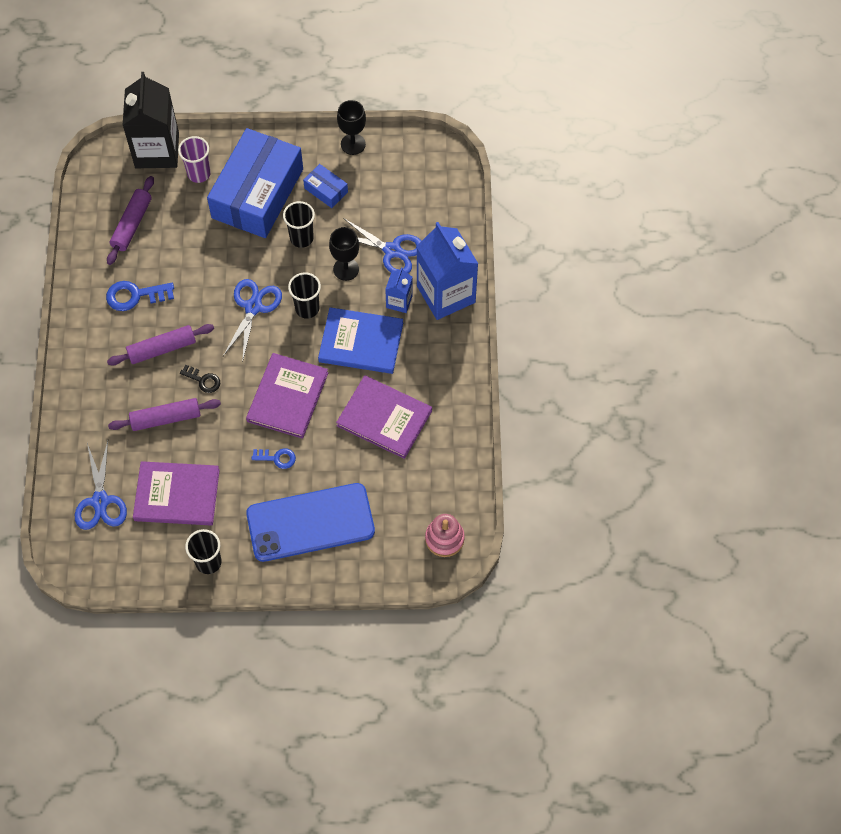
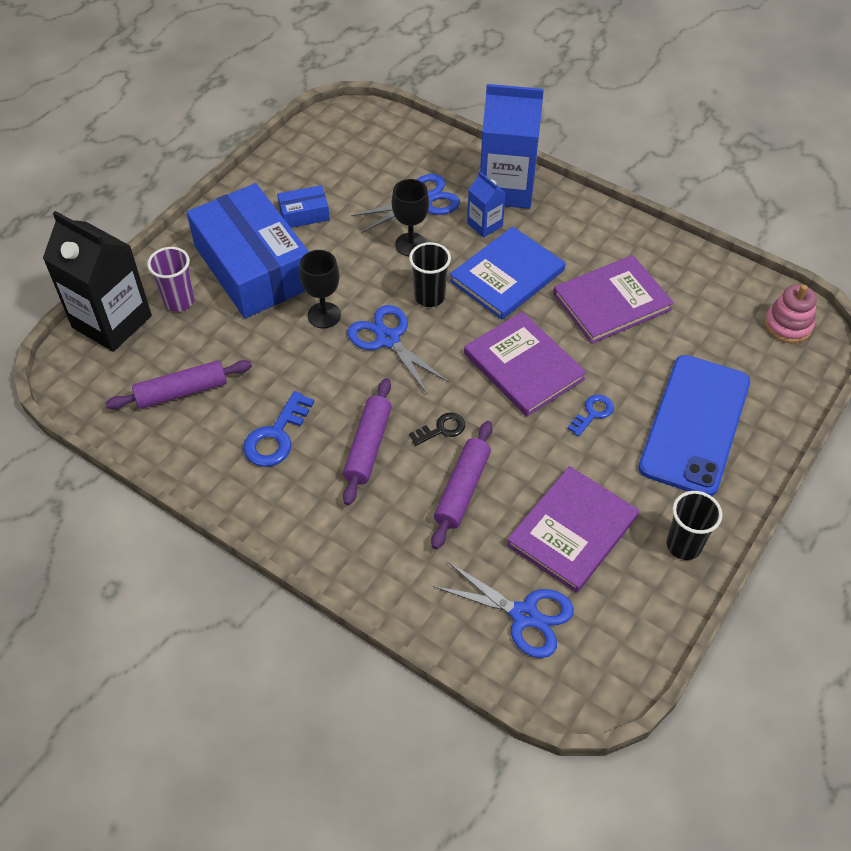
camera: 55 degrees left, 10 degrees down
purple rolling pin [107,176,154,265] -> purple rolling pin turned 75 degrees counterclockwise [105,360,252,409]
black cup [283,201,315,248] -> none
black goblet [337,100,366,155] -> black goblet moved to [299,250,341,328]

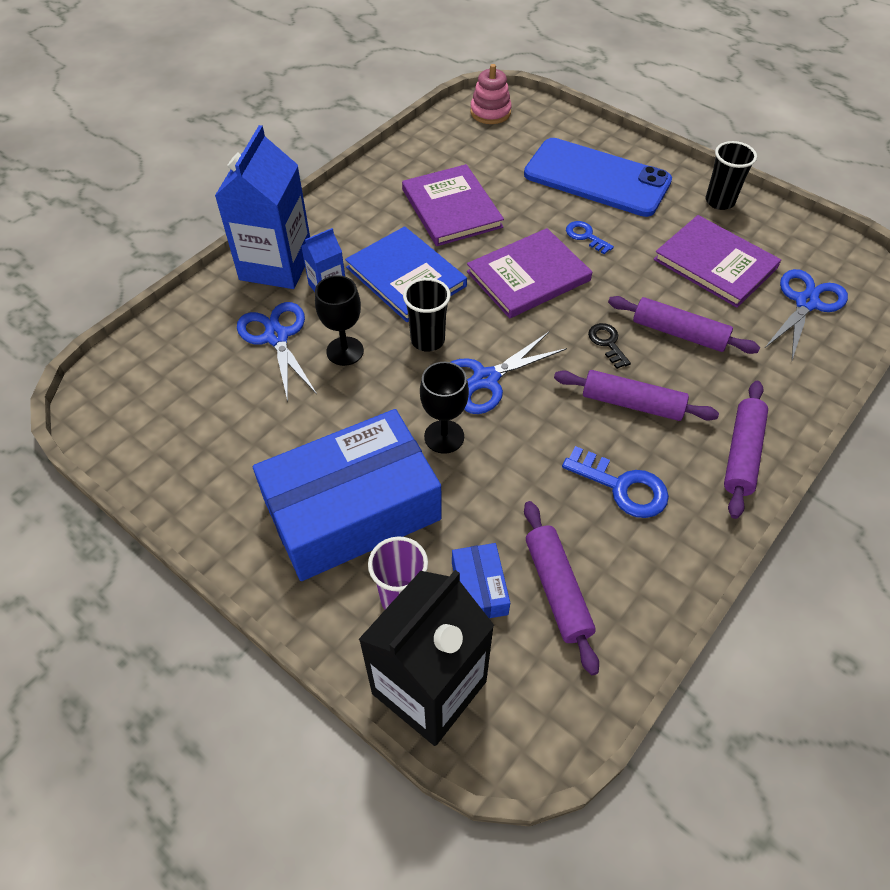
camera: 85 degrees left, 0 degrees up
blue box [277,185,330,228] -> blue box moved to [452,543,510,619]
none -> purple rolling pin [724,381,768,519]

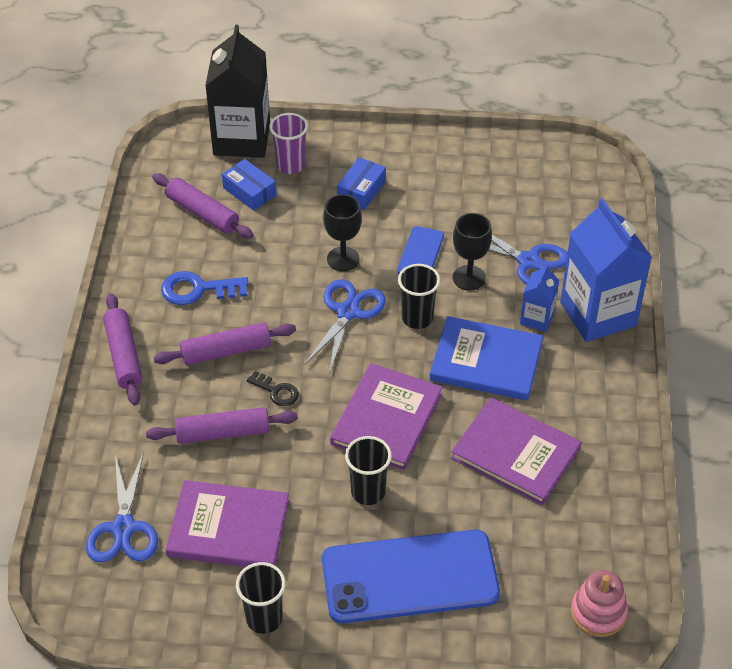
camera: 145 degrees right, 5 degrees down
blue box [253,409,442,581] -> blue box [337,157,386,210], size x0.41
blue key [566,221,614,254] -> black cup [345,436,392,505]
none -> blue phone [397,226,444,274]

